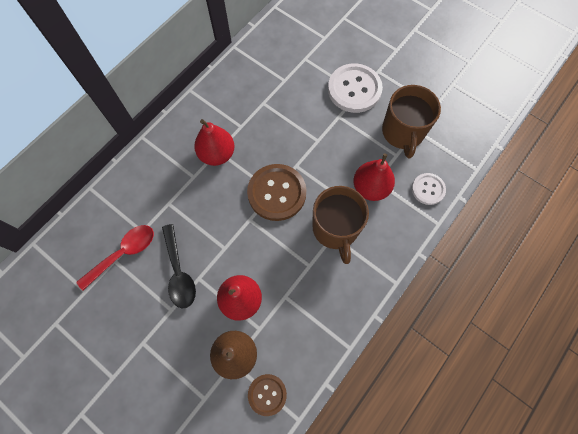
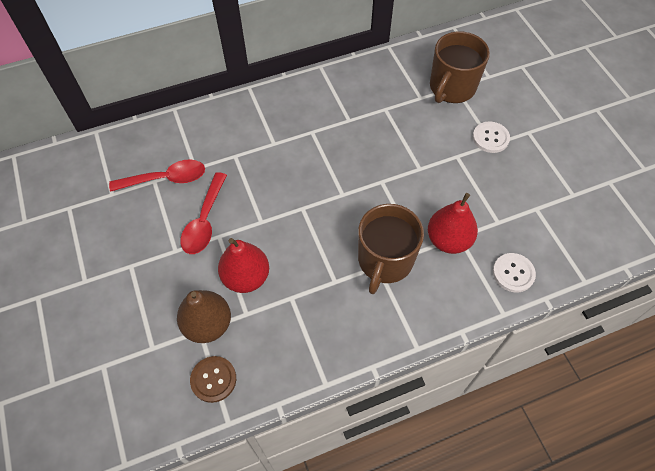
camera: 30 degrees right, 10 degrees down
black spoon [162,224,196,308] -> red spoon [180,172,227,254]
red pear [194,119,234,166] -> none
brown button [247,164,306,221] -> none
white button [328,63,383,113] -> white button [473,121,510,153], size x0.57
brown mug [382,85,441,158] -> brown mug moved to [430,32,490,103]

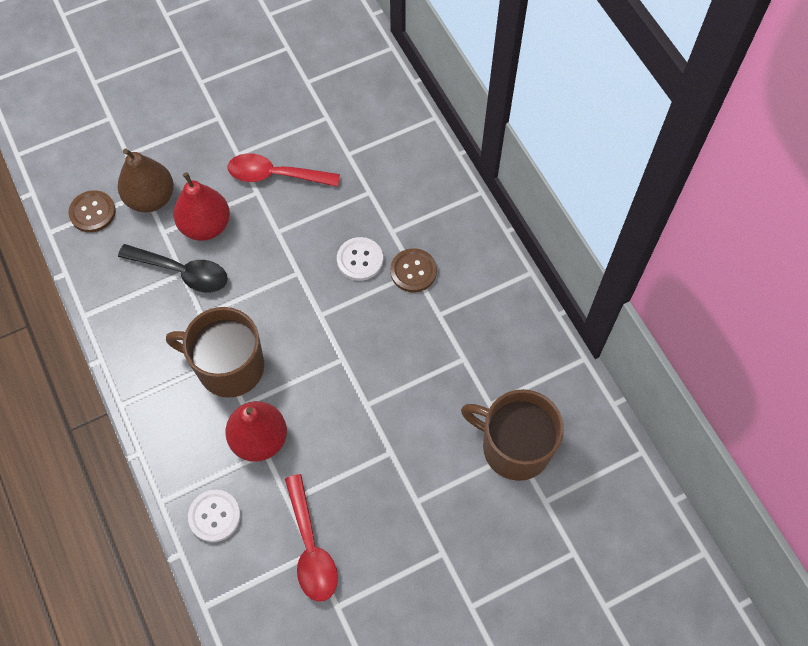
camera: 85 degrees right, 5 degrees up
red spoon [109,160,205,192] -> red spoon moved to [285,474,338,602]
white button [473,121,510,153] -> white button moved to [337,237,383,281]
none -> black spoon [118,244,228,292]
none -> brown button [390,248,437,292]

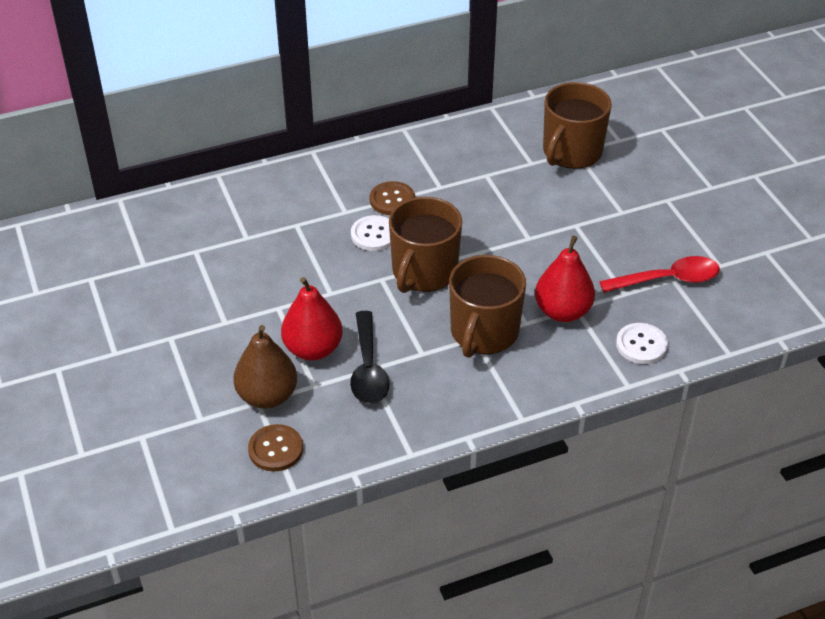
camera: 85 degrees left, 20 degrees down
black spoon [118,244,228,292] -> black spoon turned 150 degrees clockwise [350,311,390,404]
red spoon [228,153,340,187] -> none
none -> brown mug [389,197,462,293]

